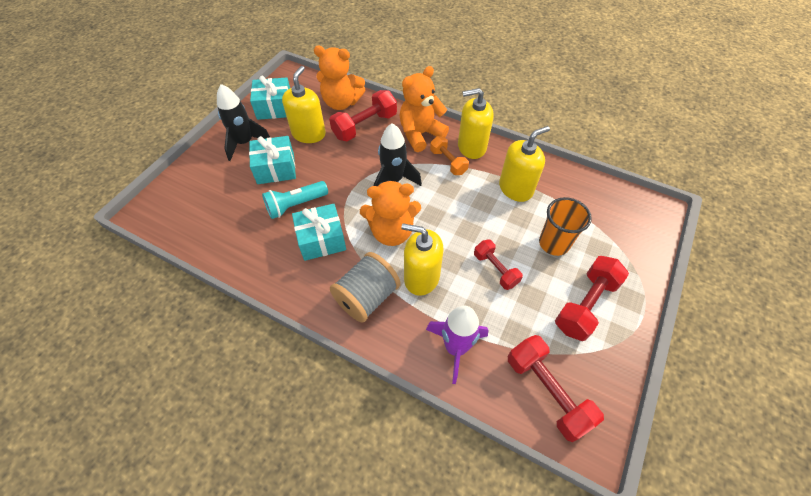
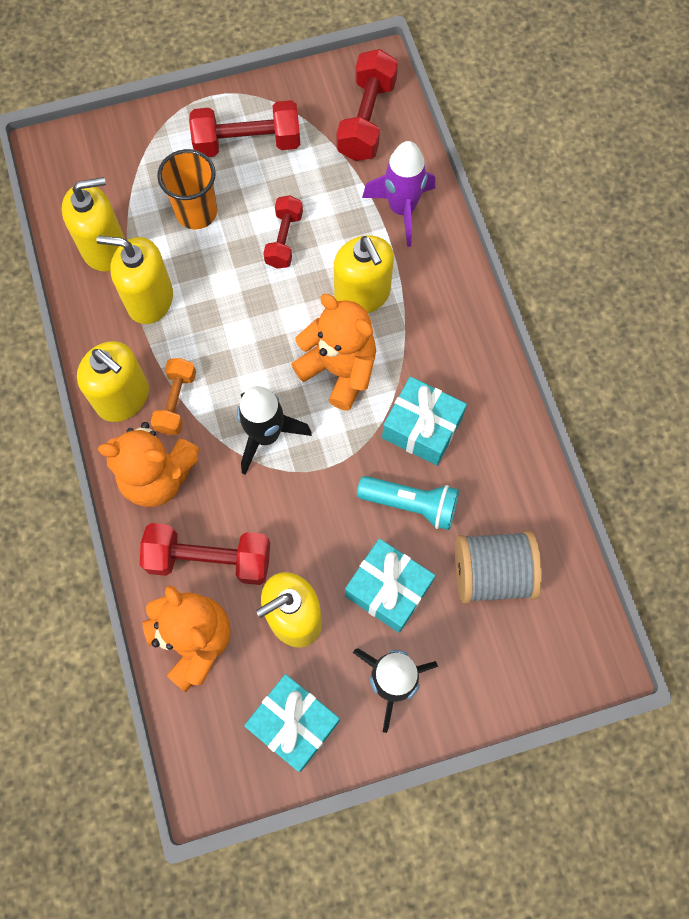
camera: 135 degrees left, 15 degrees up
grey spool [330,252,401,323] -> grey spool moved to [455,531,542,604]
none -> yellow soap dispenser [62,177,125,272]

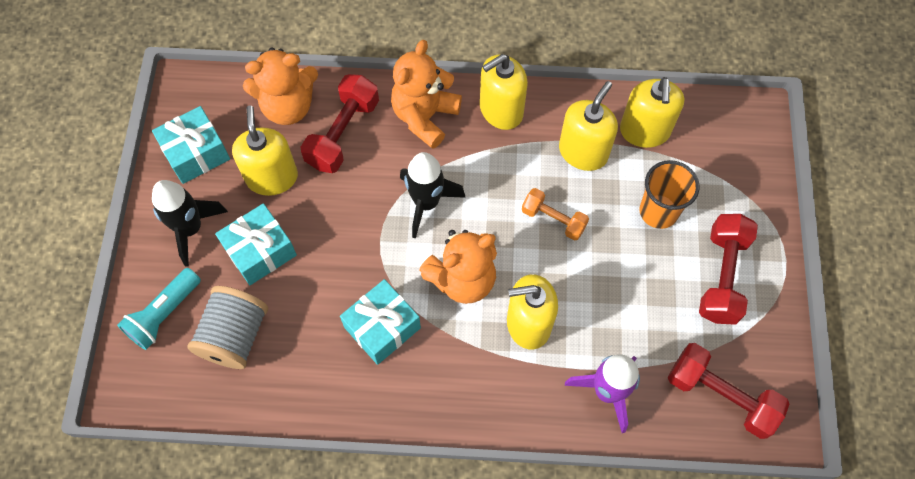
camera: 110 degrees right, 5 degrees down
orange dumbbell [151,358,196,435] -> orange dumbbell moved to [522,188,589,241]
red dumbbell [263,195,303,269] -> none
turquoise flashlight [357,476,459,530] -> turquoise flashlight moved to [117,268,201,350]

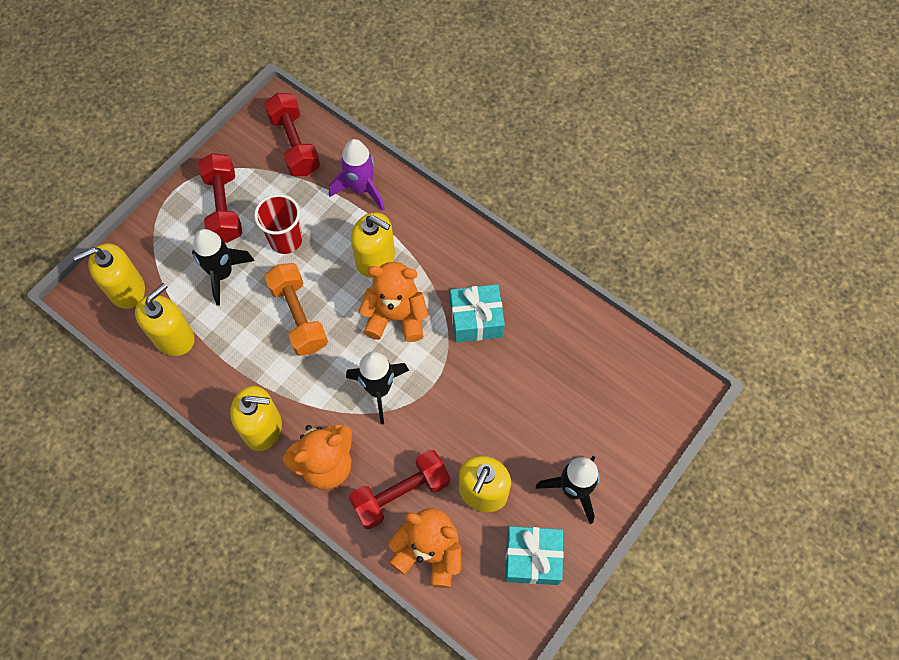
camera: 145 degrees left, 0 degrees up
turquoise flashlight [117,268,201,350] -> none
grey spool [187,286,268,369] -> none
turquoise gift [215,203,297,285] -> none
orange dumbbell [522,188,589,241] -> orange dumbbell [264,263,328,356], size x1.59
yellow soap dispenser [559,81,618,171] -> yellow soap dispenser moved to [73,243,145,309]
orange cup [639,160,699,229] -> black rocket [192,229,254,306]
red dumbbell [699,214,758,325] -> red dumbbell turned 60 degrees counterclockwise [198,153,242,243]
none -> red cup [254,194,303,254]

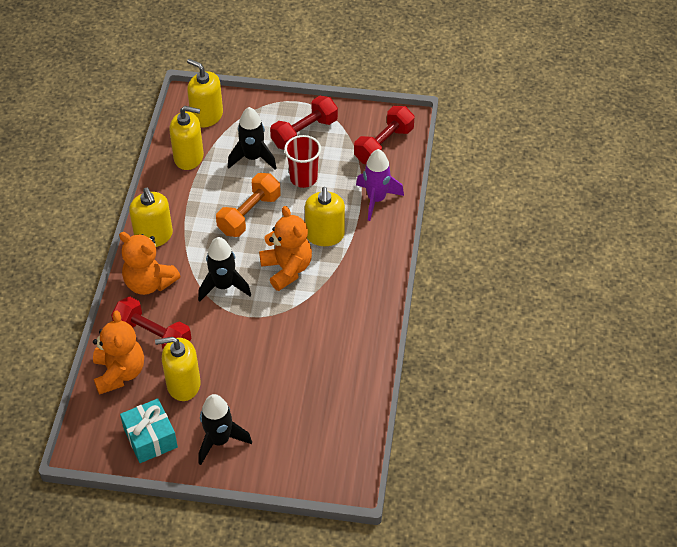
camera: 60 degrees right, 15 degrees down
turquoise gift [450,284,505,343] -> none

